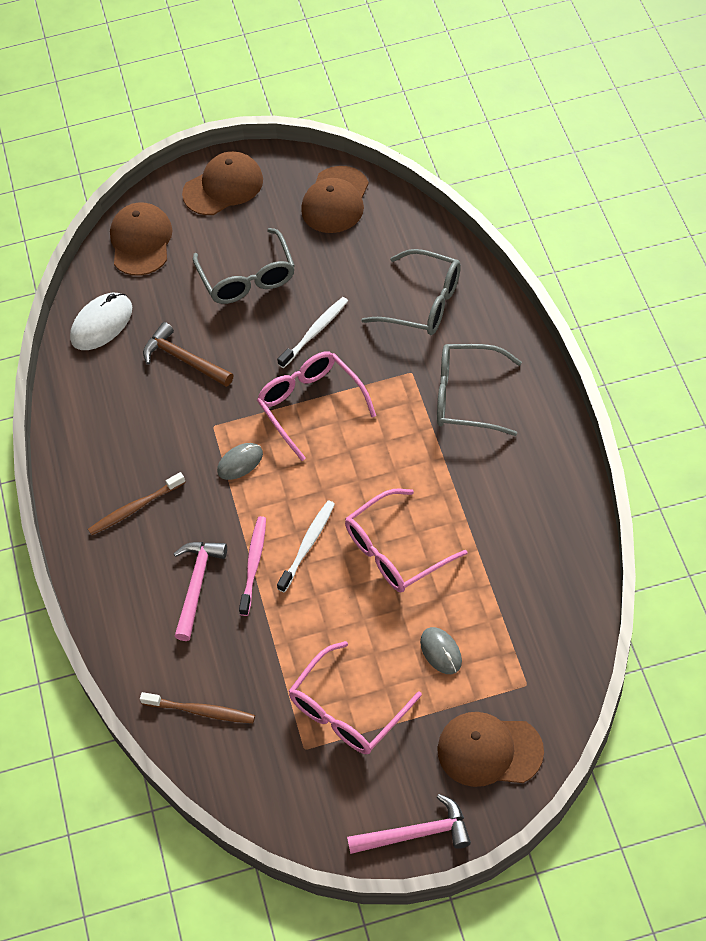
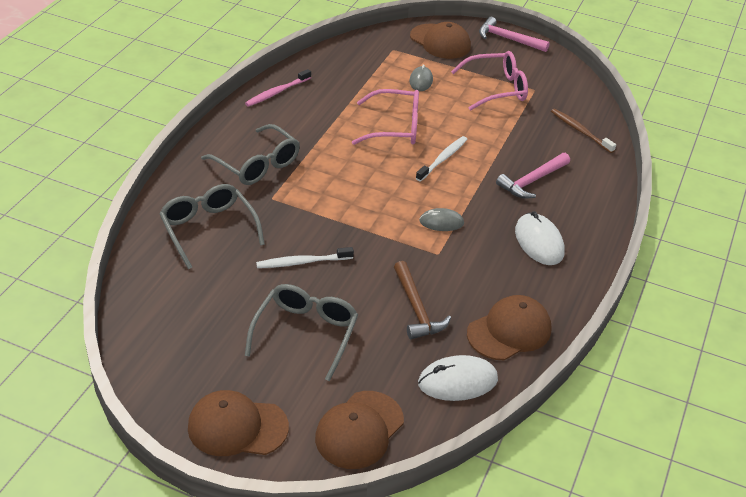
camera: 150 degrees left, 15 degrees down
brown toothbrush [88,472,186,535] -> white mouse [515,211,565,265]
pink toothbrush [239,516,266,616] -> pink toothbrush moved to [245,69,311,107]
pink glasses [257,352,376,461] -> none
white toothbrush [277,500,335,593] -> white toothbrush turned 150 degrees clockwise [416,136,467,182]
brown cap [301,166,369,233] -> brown cap moved to [467,295,551,360]

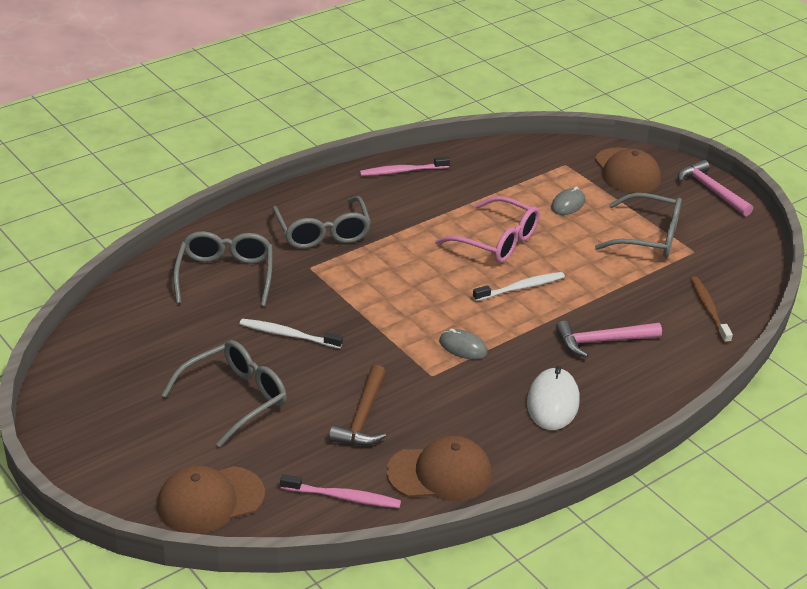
camera: 30 degrees right, 5 degrees down
brown cap [188,390,289,456] -> none
white mouse [418,355,498,401] -> pink toothbrush [280,474,401,508]
pink glasses [451,51,528,111] -> grey glasses [595,193,682,258]

